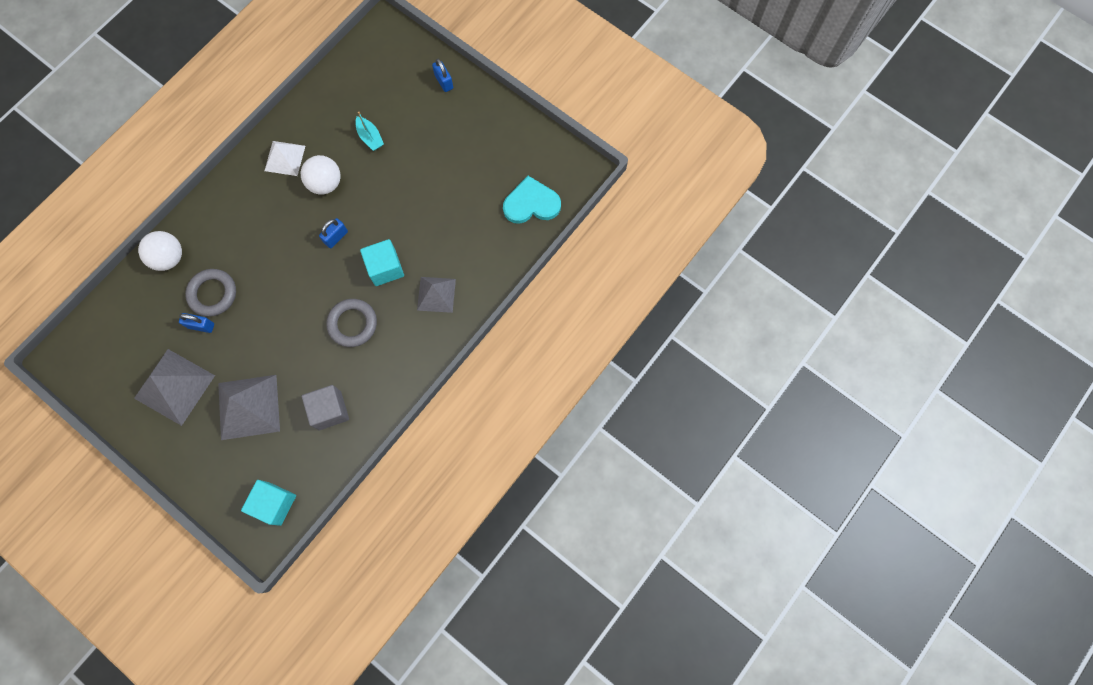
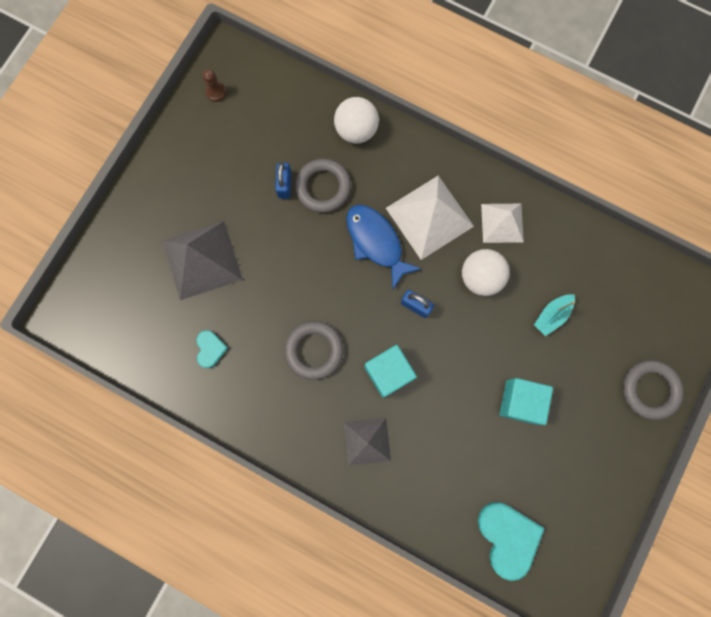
camera: 80 degrees right, 5 degrees up
grey pyramid [134,349,215,426] -> none
turquoise cube [241,480,296,526] -> turquoise cube moved to [500,378,553,425]
grey cube [302,385,349,430] -> turquoise heart [196,330,228,368]
blue padlock [432,59,453,92] -> grey ring [622,360,684,420]
none -> brown pawn [203,69,226,102]
none -> blue fish [346,205,421,289]
none -> white pyramid [386,176,474,260]

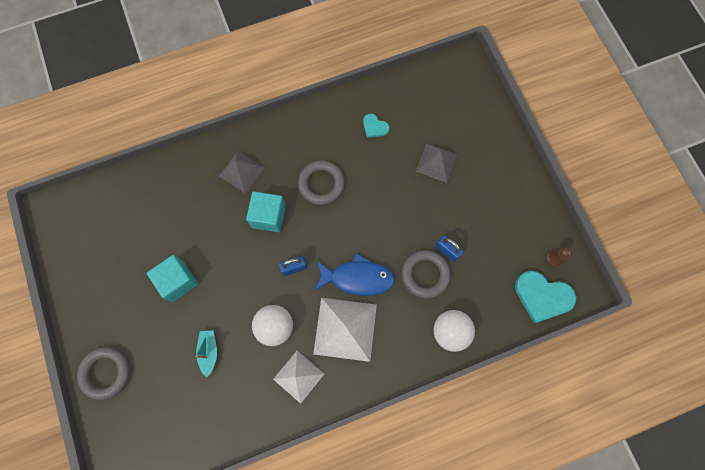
camera: 130 degrees right, 5 degrees down
grey pyramid [163,221,243,300] -> grey pyramid [416,143,457,183], size x0.63
turquoise heart [478,502,545,581] -> turquoise heart moved to [515,271,576,323]

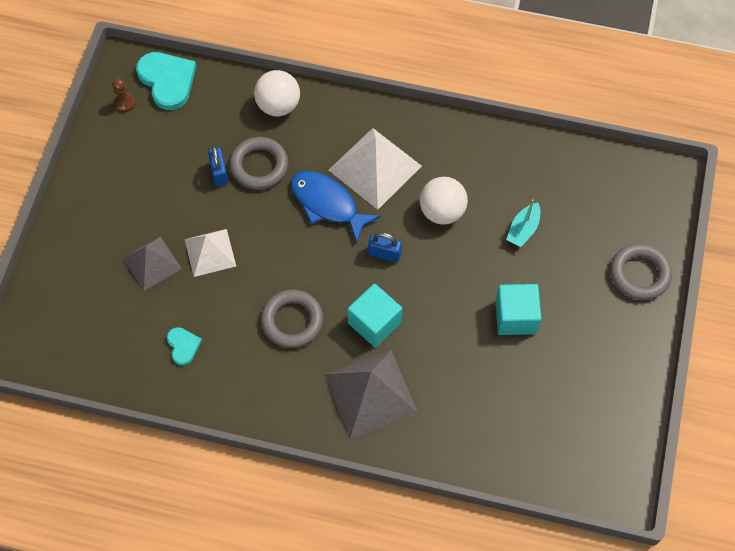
camera: 145 degrees left, 10 degrees down
grey pyramid [219,151,265,193] -> grey pyramid [324,350,418,439], size x1.58
white pyramid [273,351,324,404] -> white pyramid moved to [185,229,236,277]

